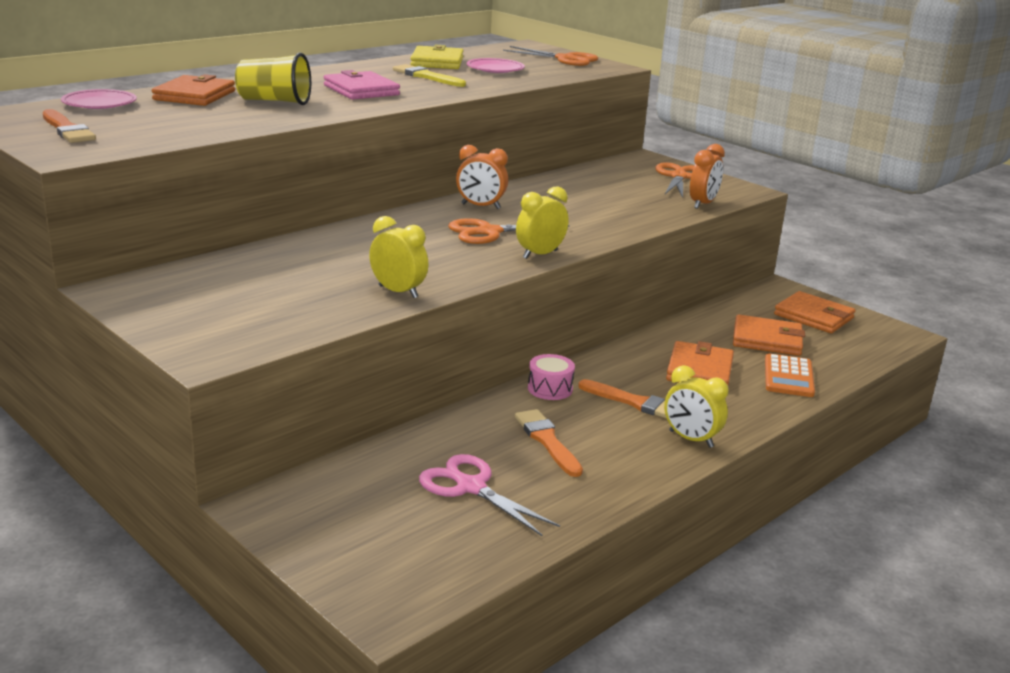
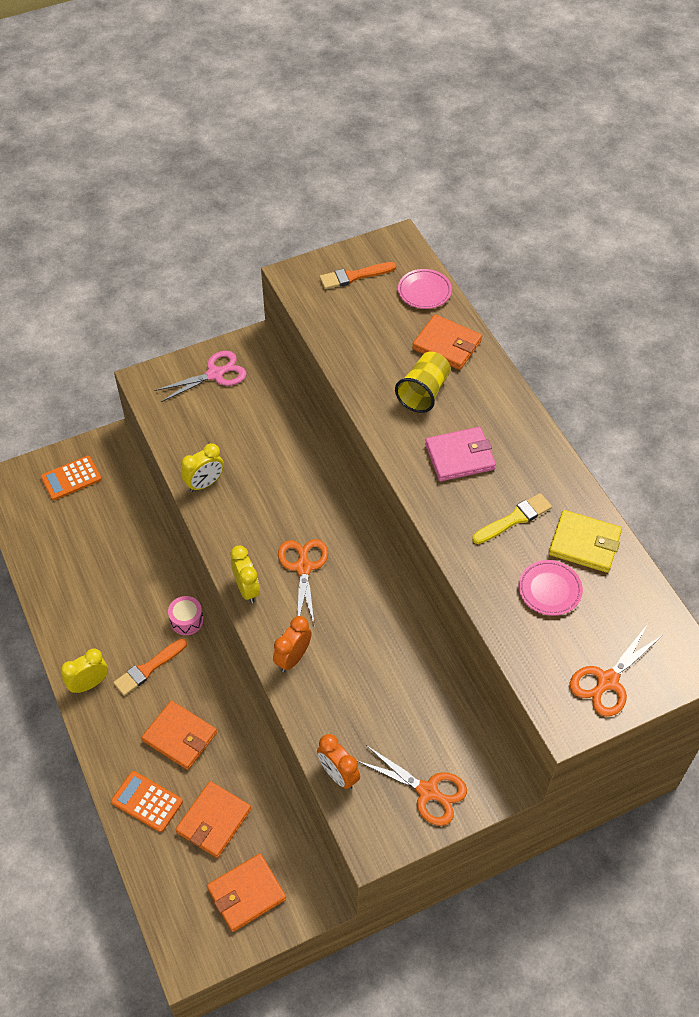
camera: 110 degrees right, 30 degrees up
pink scissors [419,454,560,536] -> pink scissors moved to [155,351,246,402]
orange clock [456,145,508,209] -> orange clock moved to [273,616,312,672]
orange brush [515,409,583,477] -> none
none -> orange calculator [41,456,102,500]

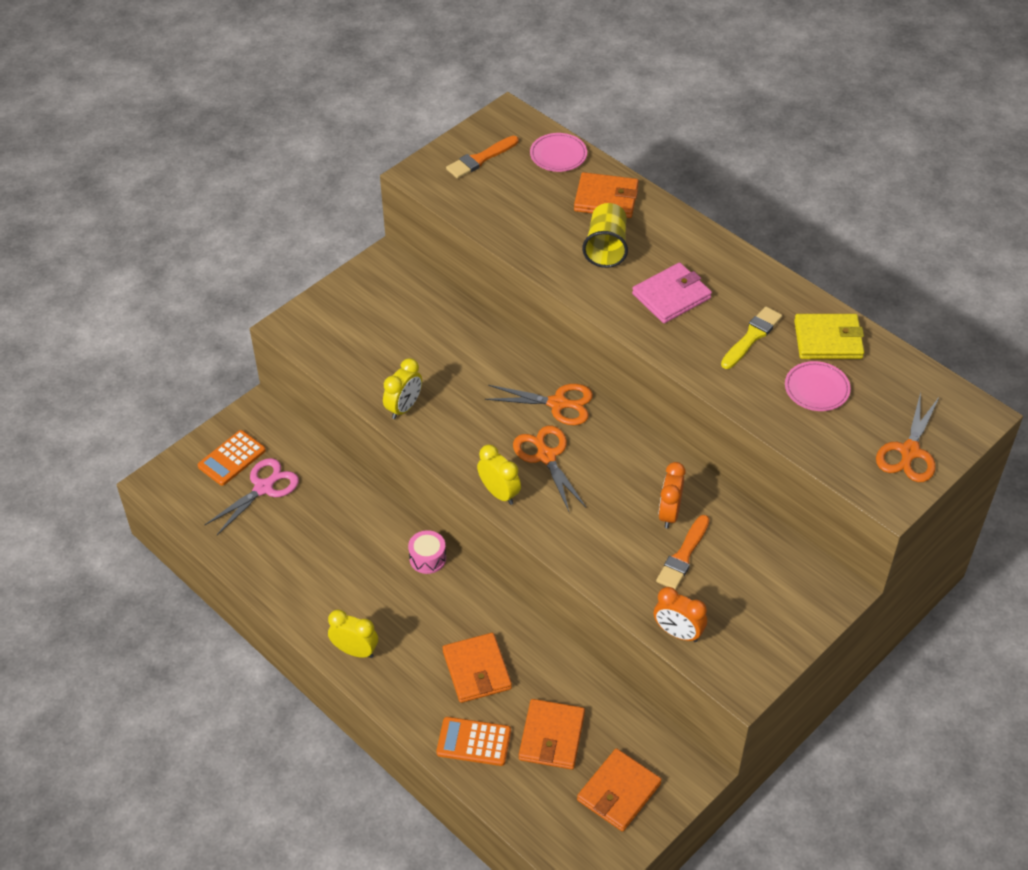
camera: 20 degrees left, 5 degrees down
yellow clock [61,648,108,693] -> yellow clock turned 75 degrees clockwise [328,609,378,658]
orange brush [113,638,187,696] -> orange brush moved to [656,515,710,590]
orange wallet [142,701,217,770] -> orange wallet turned 60 degrees clockwise [443,633,512,703]
pink scissors [155,351,246,402] -> pink scissors moved to [205,458,299,535]
orange clock [273,616,312,672] -> orange clock moved to [658,462,686,529]
orange scissors [357,745,467,826] -> orange scissors moved to [485,384,593,425]

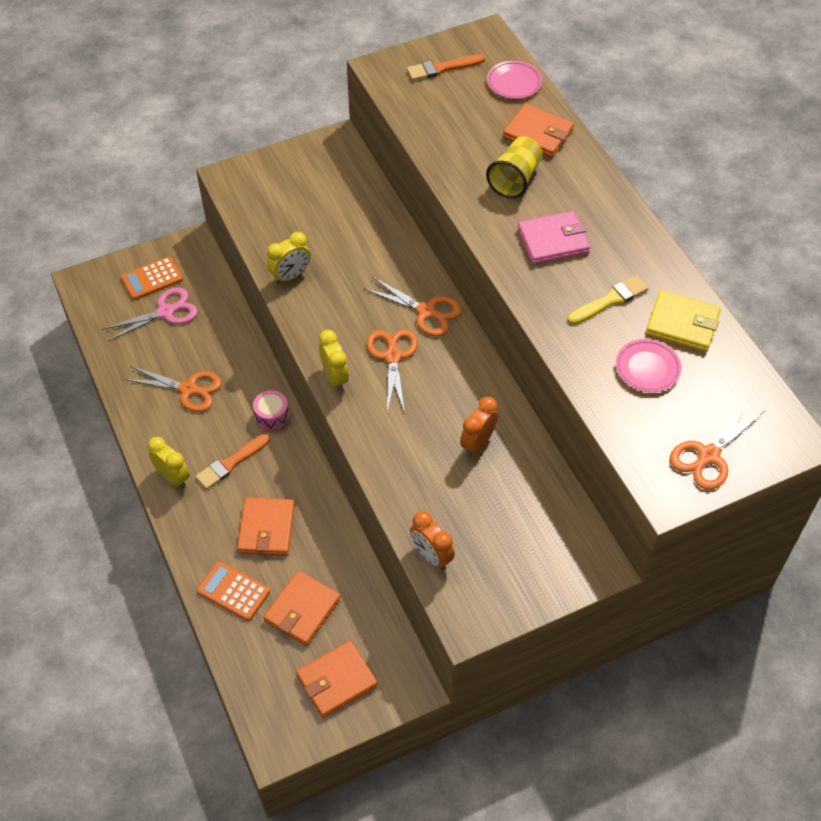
camera: 20 degrees right, 5 degrees up
orange brush [656,515,710,590] -> orange brush moved to [195,434,270,489]
none -> orange scissors [124,366,222,412]

